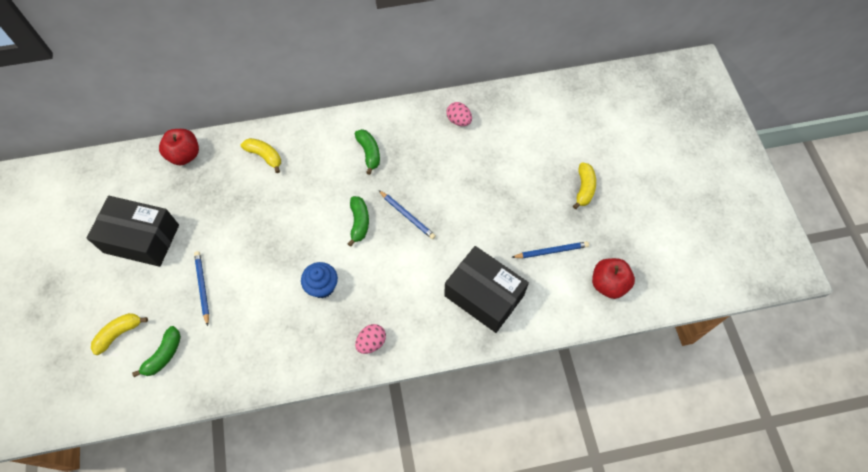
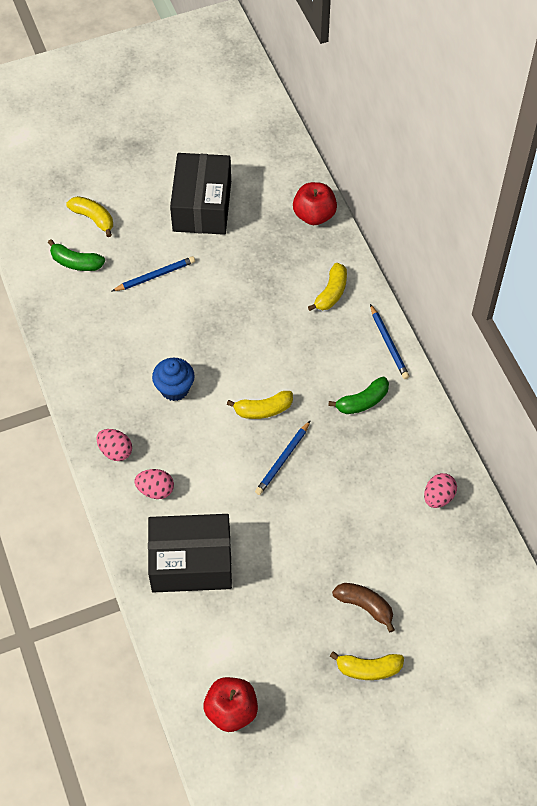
camera: 80 degrees right, 5 degrees down
green banana [348,196,369,247] -> yellow banana [227,391,293,419]
black box [444,246,529,333] -> black box turned 60 degrees clockwise [148,514,232,593]
blue pencil [511,241,589,258] -> blue pencil moved to [370,304,409,379]
none -> pink egg [135,469,174,499]
none -> brown banana [332,583,395,632]

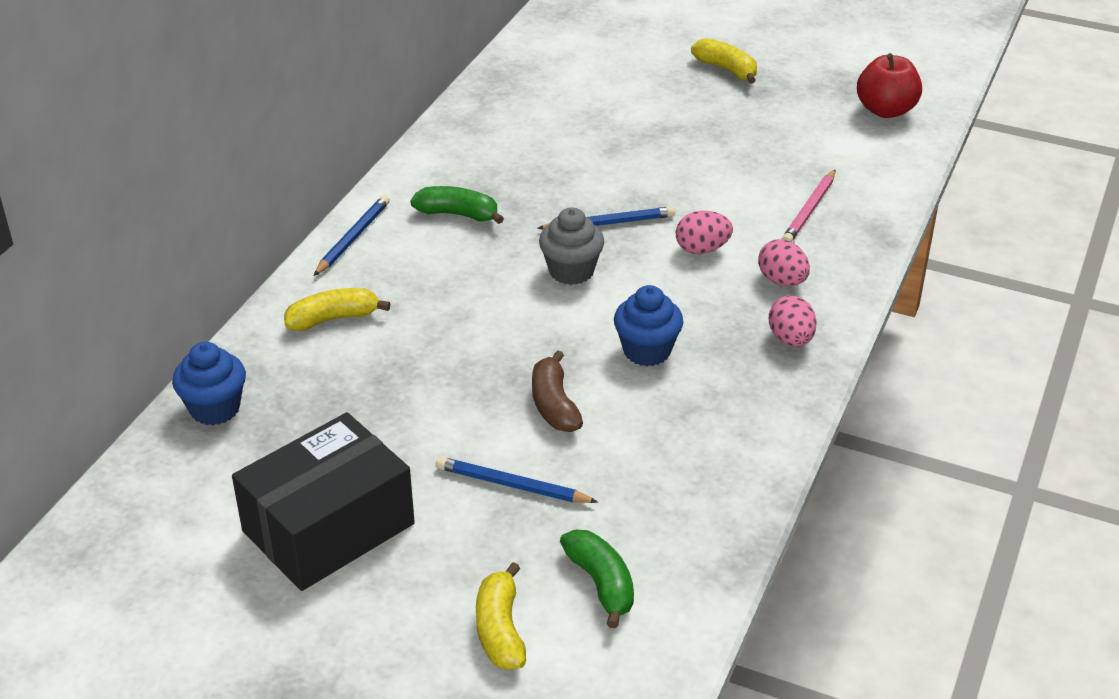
camera: 135 degrees left, 20 degrees down
black box [148,514,232,593] -> pink pencil [782,169,836,242]
yellow banana [227,391,293,419] -> grey cupcake [539,207,604,285]
red apple [293,182,337,225] -> blue cupcake [172,342,246,425]
brown banana [332,583,395,632] -> brown banana moved to [532,350,583,432]
pink egg [424,473,457,508] -> pink egg moved to [676,211,733,254]

